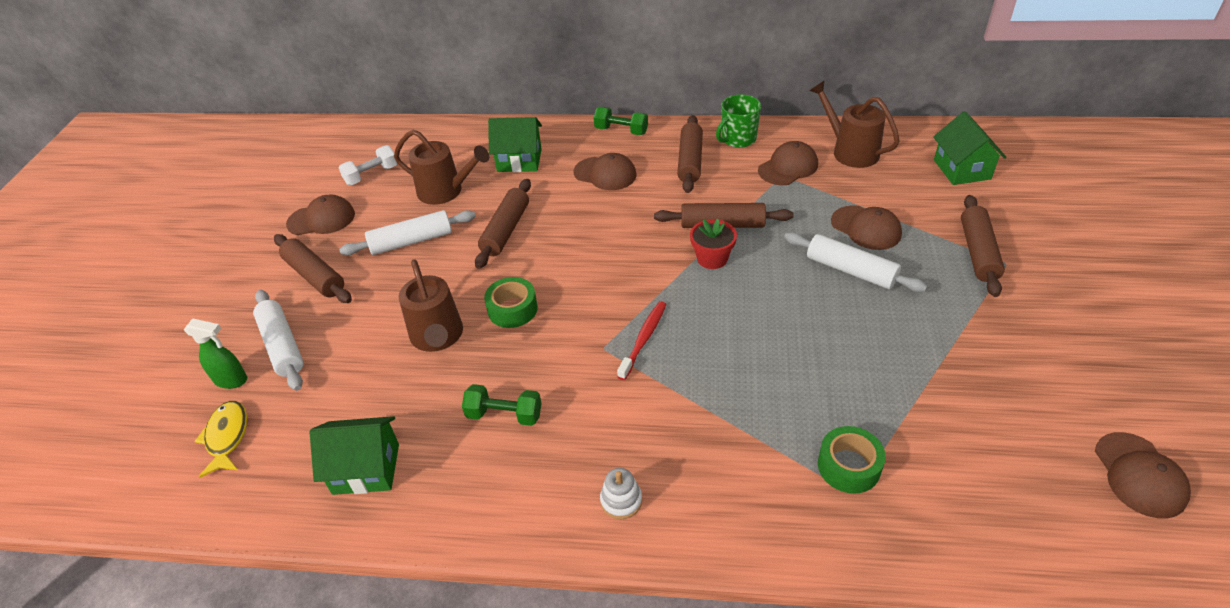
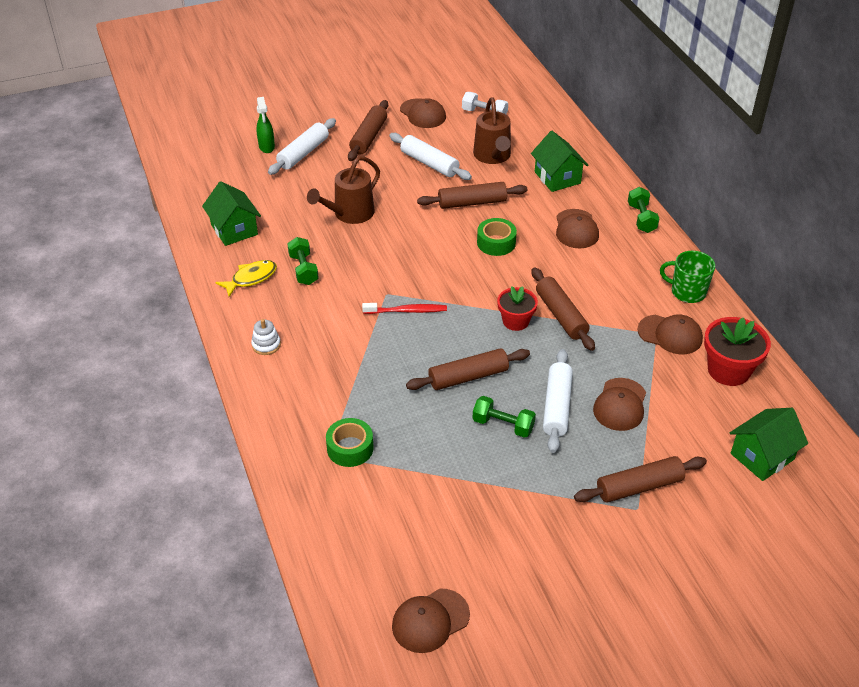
camera: 60 degrees right, 0 degrees up
yellow fish [194,401,247,478] -> yellow fish moved to [215,260,277,297]
green tape [484,277,538,328] -> green tape moved to [477,218,517,256]
brown rolling pin [677,115,703,193] -> brown rolling pin moved to [406,348,530,390]
brown watering can [810,80,900,168] -> red flower pot [704,317,771,386]
none -> green dumbbell [472,396,536,438]

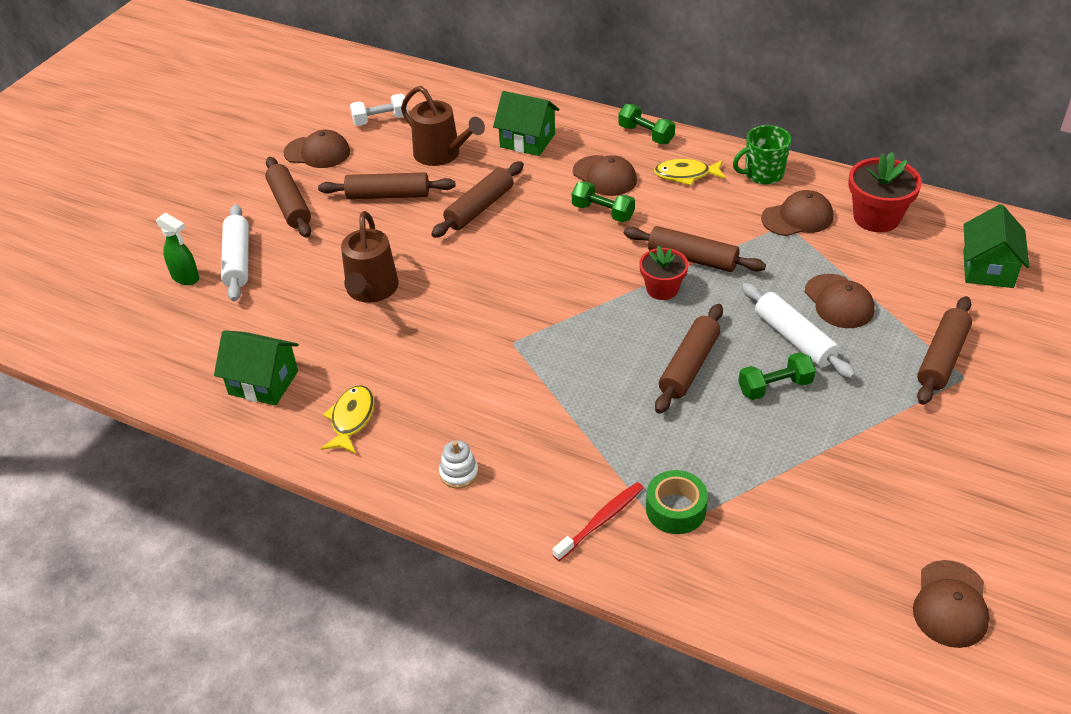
camera: 40 degrees left, 0 degrees up
green dumbbell [287,237,319,285] -> green dumbbell moved to [572,181,635,222]
red toothbrush [362,303,447,314] -> red toothbrush moved to [553,482,644,561]
white rolling pin [389,133,472,180] -> brown rolling pin [318,172,455,199]
green tape [477,218,517,256] -> none
none -> yellow fish [654,159,726,186]

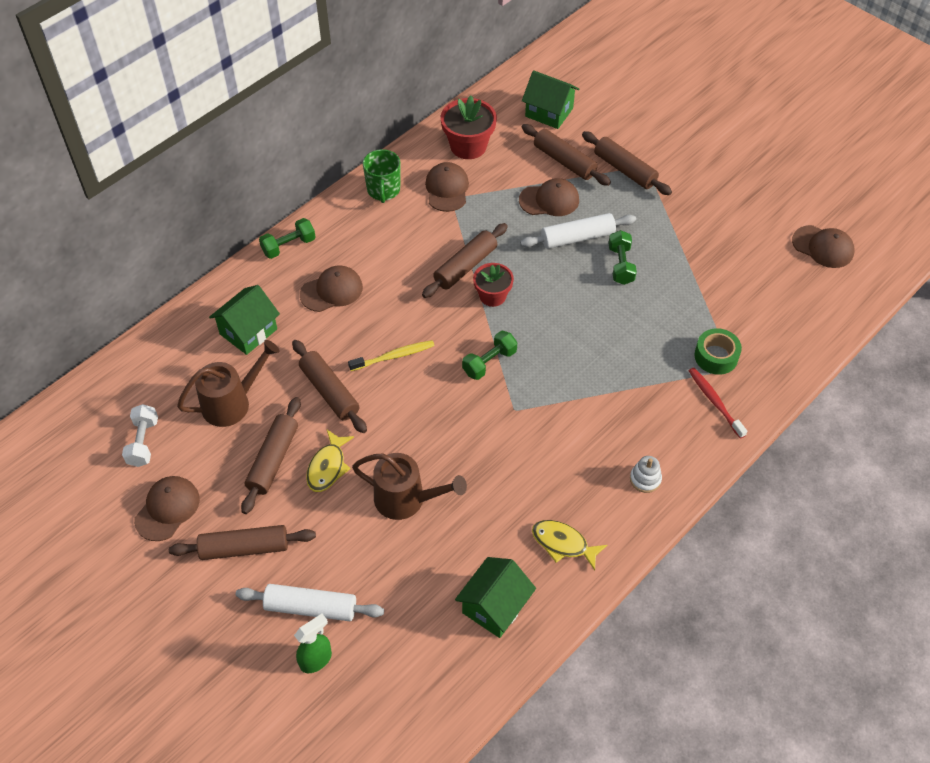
camera: 75 degrees left, 10 degrees up
green dumbbell [572,181,635,222] -> green dumbbell moved to [462,331,517,380]
yellow fish [654,159,726,186] -> yellow fish moved to [306,430,354,492]
brown rolling pin [655,304,723,414] -> brown rolling pin moved to [522,124,611,186]
none -> yellow toothbrush [348,340,435,371]

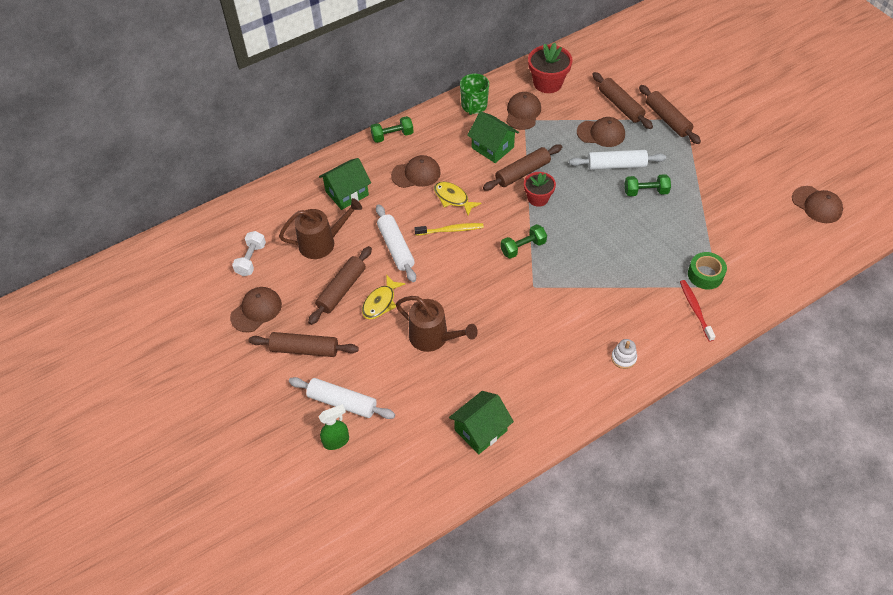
camera: 15 degrees right, 0 degrees up
brown rolling pin [292,340,367,433] -> white rolling pin [376,204,416,282]
green house [522,70,579,129] -> green house moved to [467,111,519,163]
yellow fish [532,520,607,571] -> yellow fish moved to [434,181,482,215]
green dumbbell [609,230,637,285] -> green dumbbell turned 75 degrees clockwise [625,174,671,196]

